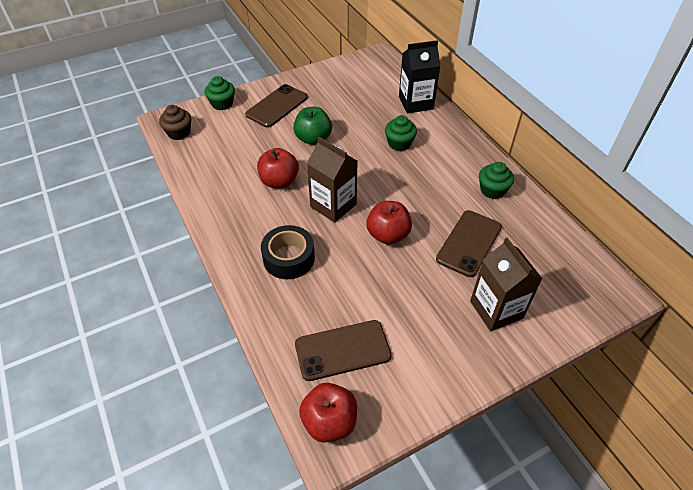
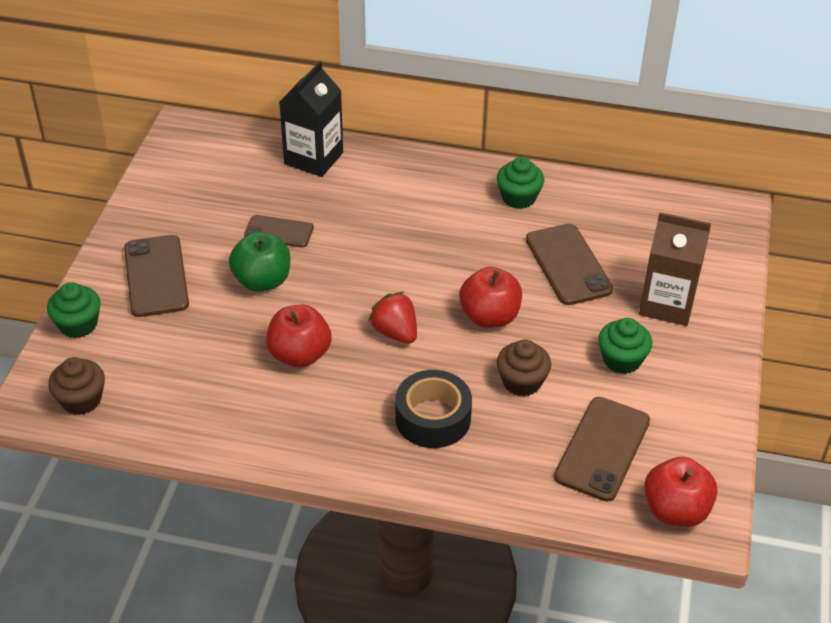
camera: 50 degrees left, 5 degrees down
brown carton [307,137,357,223] -> red strawberry [368,292,417,344]
green cupcake [385,115,417,151] -> green cupcake moved to [598,318,652,374]
none -> brown phone [244,215,314,248]
none -> brown cupcake [497,339,551,397]

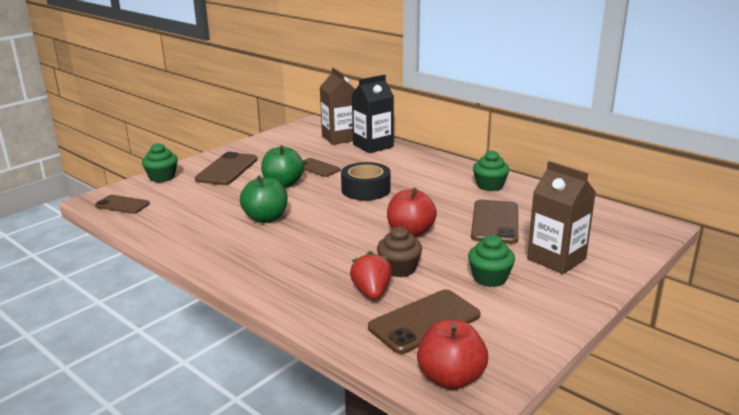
camera: 30 degrees right, 20 degrees down
brown cupcake [48,357,105,415] -> brown phone [95,195,150,214]
red apple [266,305,331,368] -> green apple [240,175,288,223]
red strawberry [368,292,417,344] -> red strawberry moved to [350,251,392,300]
black tape [396,370,472,448] -> black tape moved to [341,162,391,201]
none -> brown carton [320,68,355,145]

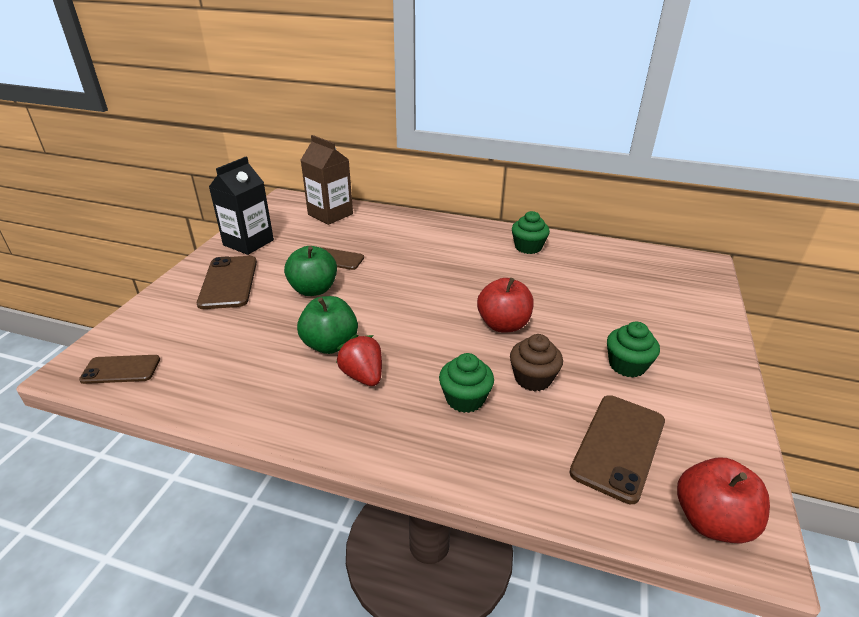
camera: 25 degrees left, 10 degrees up
green cupcake [142,143,178,182] -> green cupcake moved to [439,353,494,413]
black tape [341,162,391,201] -> none
red strawberry [350,251,392,300] -> red strawberry moved to [336,335,382,386]
black carton [352,75,394,153] -> black carton moved to [209,157,274,255]
brown phone [471,200,518,244] -> none
brown carton [527,161,596,274] -> none

